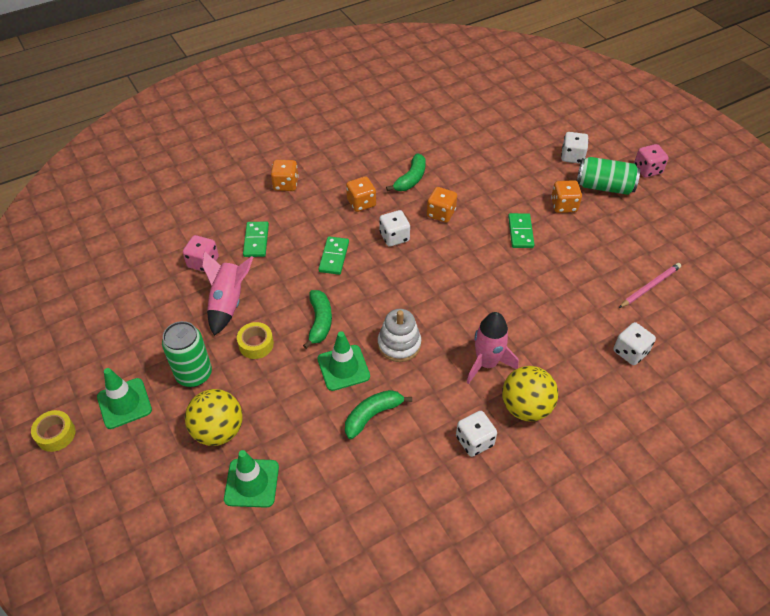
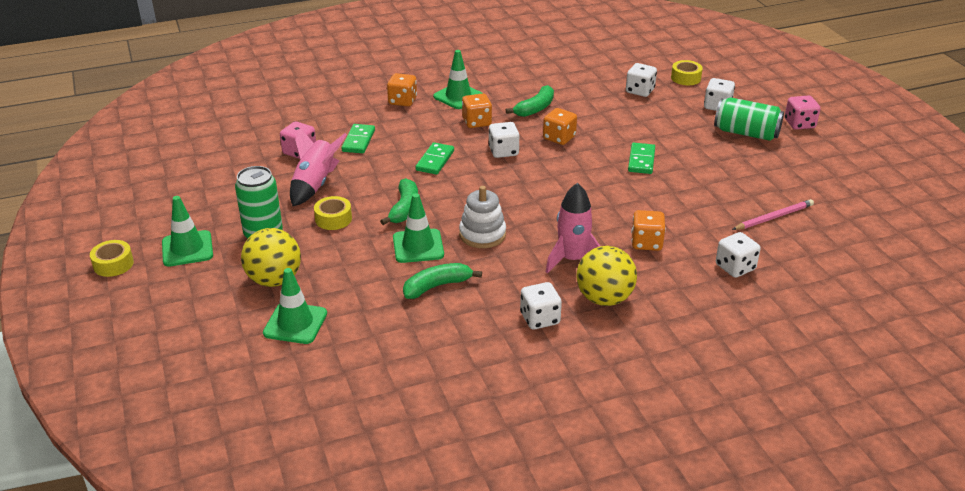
camera: 10 degrees right, 15 degrees down
orange dice [551,180,582,213] -> orange dice moved to [631,210,666,251]
none -> green traffic cone [433,50,482,109]
none -> white dice [626,63,657,97]
none -> yellow tape [671,60,703,85]

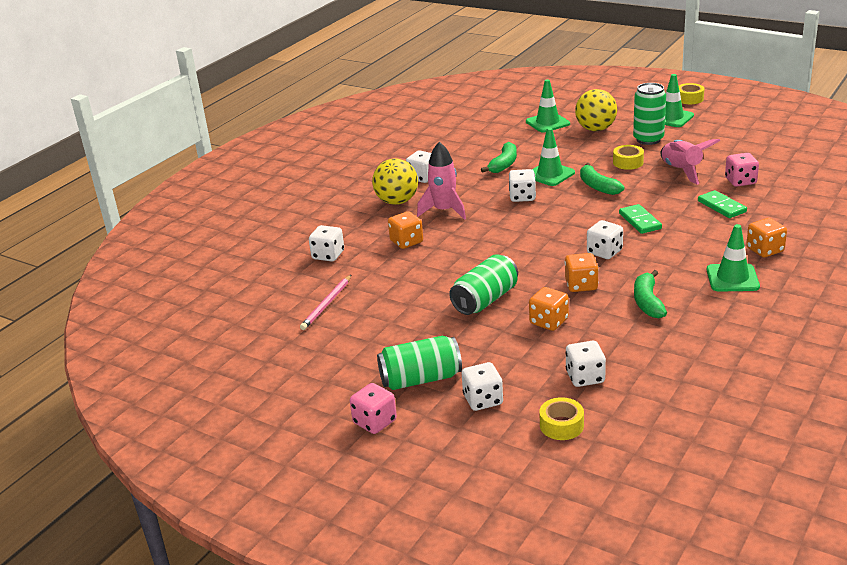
camera: 145 degrees right, 5 degrees down
white stacking toy [459,186,506,248] -> white dice [509,169,536,202]
orange dice [462,93,492,128] -> orange dice moved to [529,287,569,331]
green domino [628,143,655,174] -> green can [449,254,518,315]

